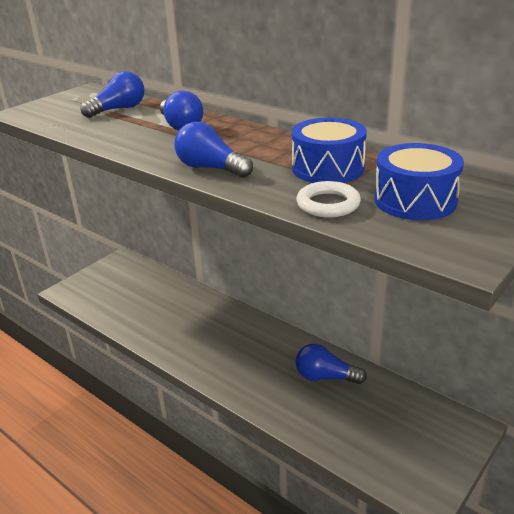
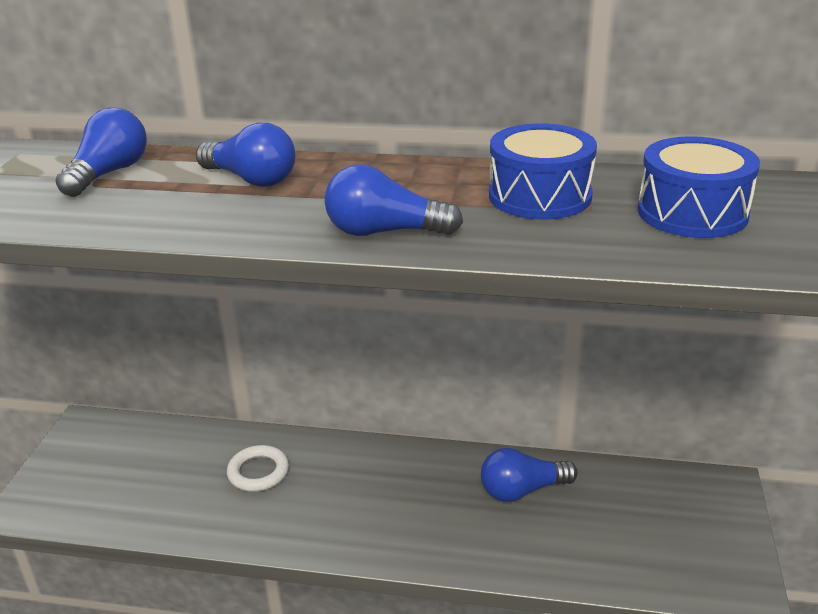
camera: 30 degrees left, 0 degrees up
white ring [296,181,361,218] -> white ring moved to [227,445,289,492]

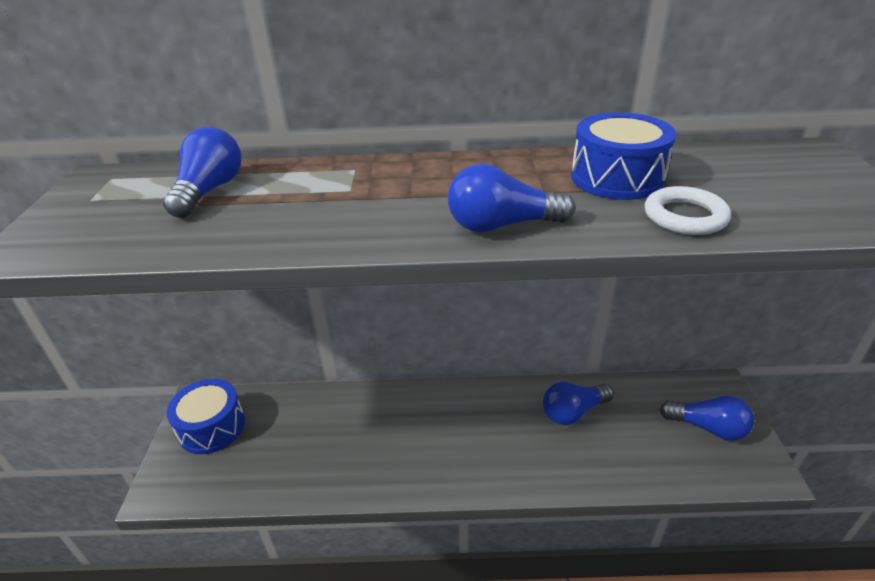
camera: 10 degrees left, 5 degrees up
blue light bulb [196,123,295,187] -> blue light bulb moved to [660,395,754,441]
white ring [227,445,289,492] -> white ring moved to [644,186,731,235]
blue drum [638,136,760,238] -> blue drum moved to [167,379,245,454]

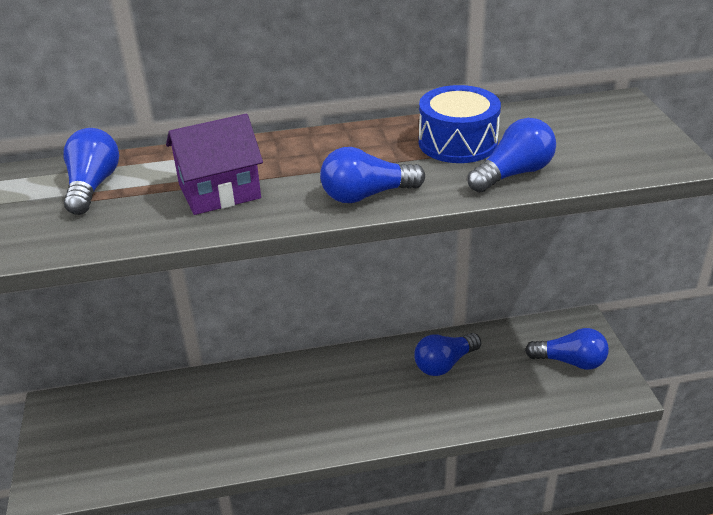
camera: 10 degrees left, 0 degrees up
blue drum [167,379,245,454] -> none
white ring [644,186,731,235] -> blue light bulb [467,118,556,192]
none -> purple house [166,114,263,215]

